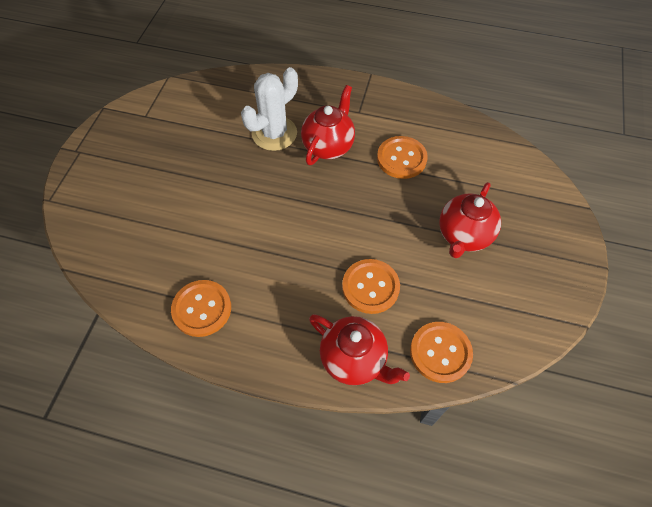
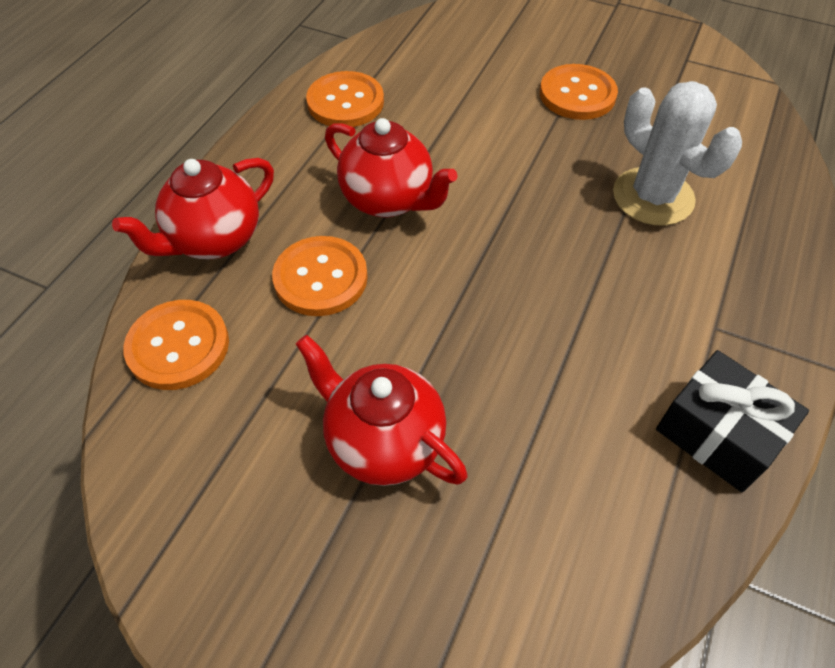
camera: 100 degrees right, 5 degrees down
red teapot [301,85,355,165] -> red teapot moved to [325,118,458,218]
orange button [377,136,428,179] -> orange button moved to [540,64,618,120]
none -> black gift [656,350,809,492]

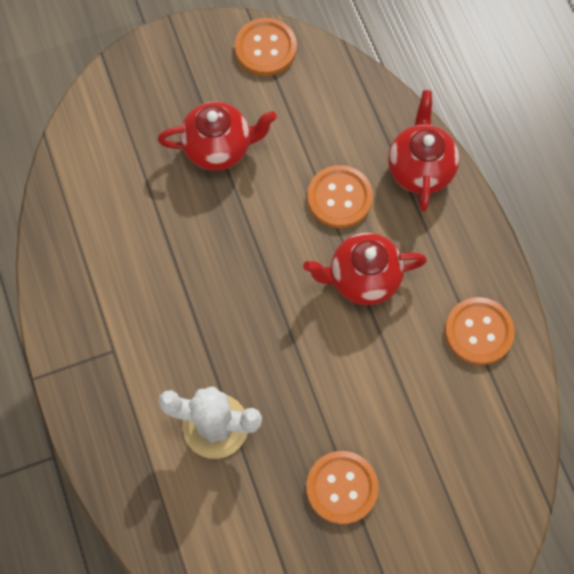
camera: 135 degrees right, 15 degrees up
orange button [123,300,229,390] -> orange button moved to [235,18,297,76]
black gift [656,350,809,492] -> none

